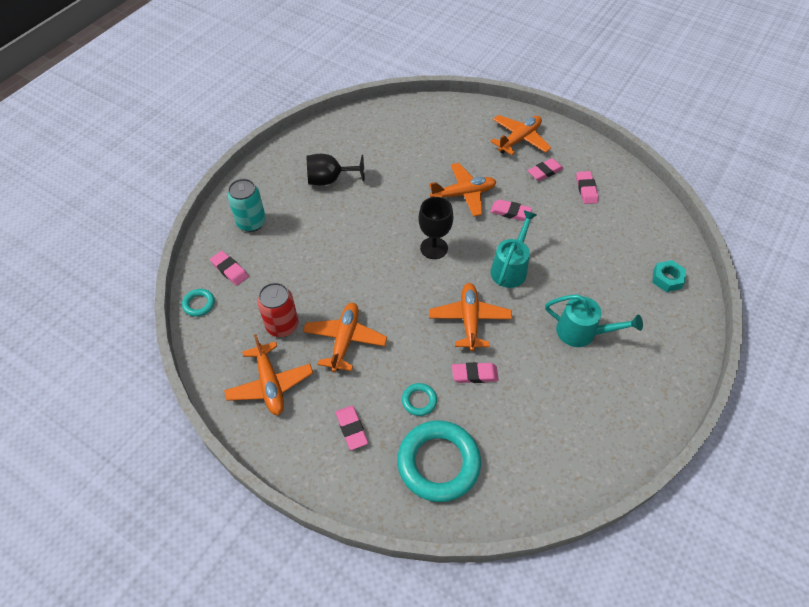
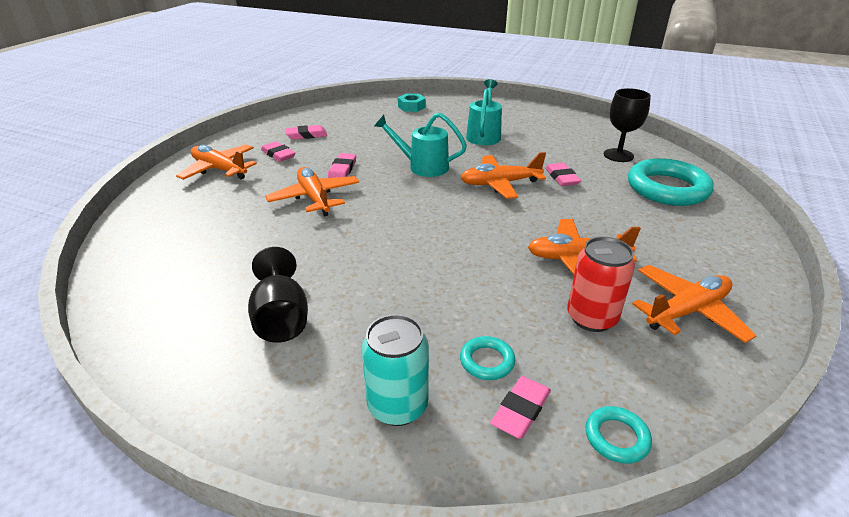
camera: 100 degrees left, 20 degrees down
pink eraser [335,405,368,450] -> none
turquoise ring [402,383,437,416] -> turquoise ring moved to [460,336,515,380]
black goblet [418,197,453,259] -> black goblet moved to [604,88,651,162]

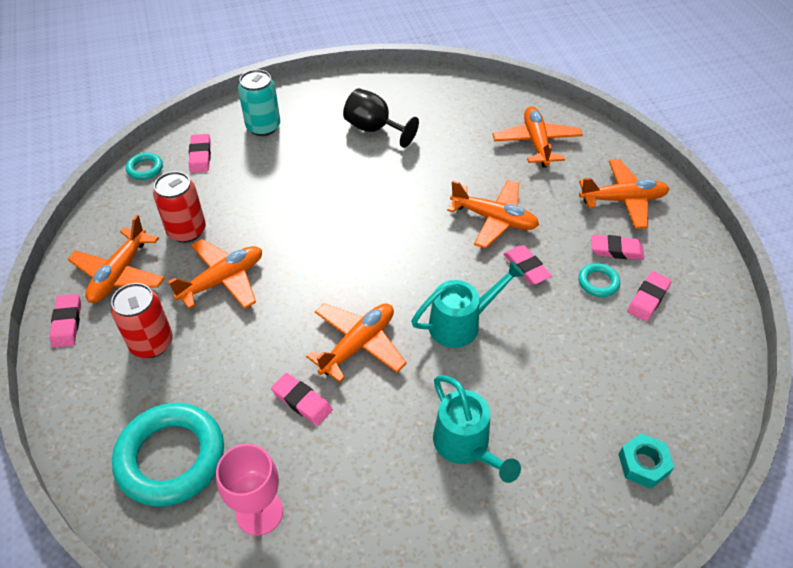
camera: 140 degrees right, 15 degrees up
turquoise ring [460,336,515,380] -> turquoise ring moved to [578,263,620,297]
black goblet [604,88,651,162] -> pink goblet [216,444,283,536]
none -> pink eraser [49,294,81,348]
none -> red can [111,283,173,358]
none -> orange plane [493,106,583,168]

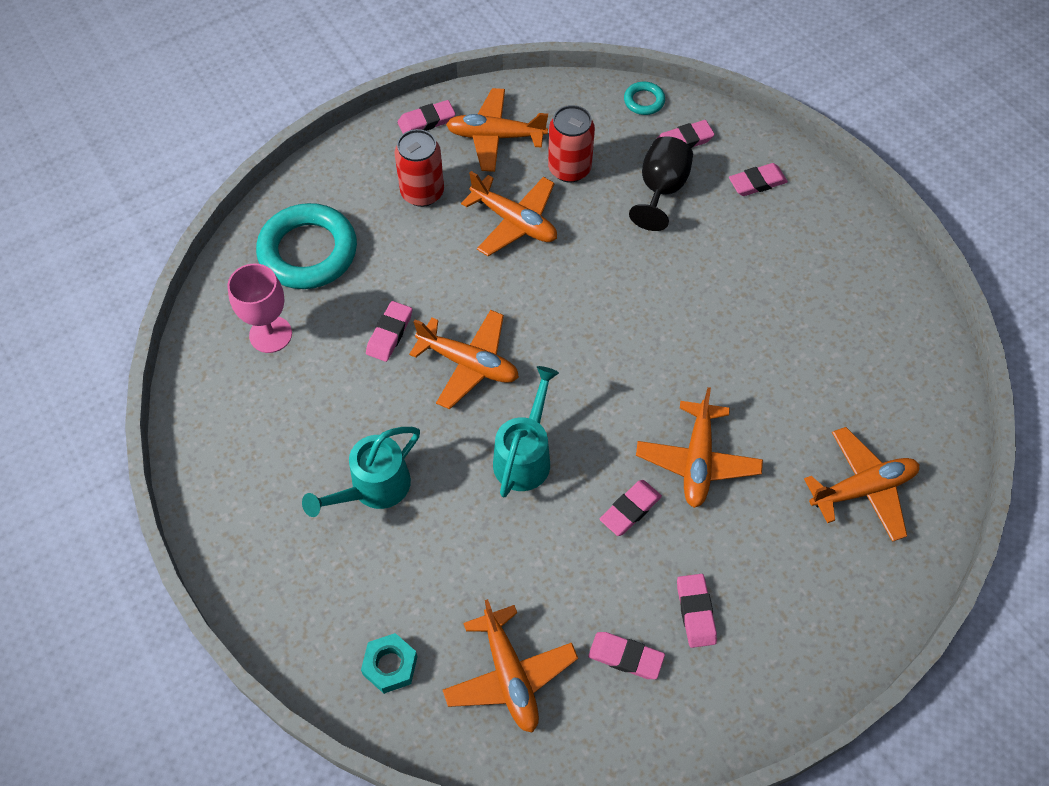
camera: 75 degrees right, 10 degrees up
turquoise can [238,69,280,136] -> pink eraser [729,163,788,196]
black goblet [343,88,419,148] -> black goblet moved to [629,136,693,231]
turquoise watering can [411,261,525,348] -> turquoise watering can turned 120 degrees counterclockwise [493,366,559,497]
turquoise ring [578,263,620,297] -> none
orange plane [579,160,669,229] -> orange plane moved to [443,599,578,733]

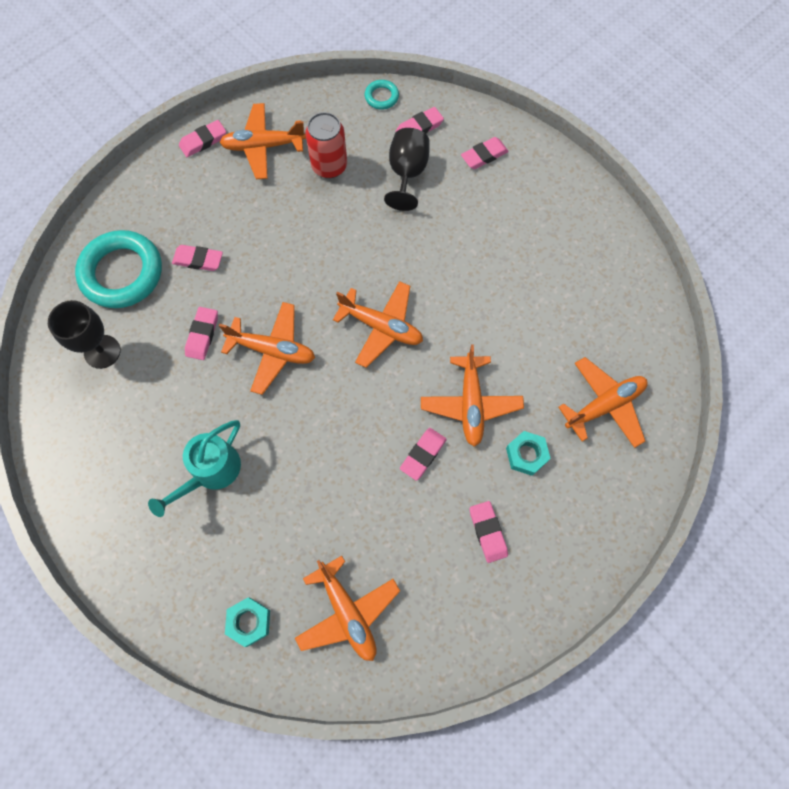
camera: 10 degrees left, 10 degrees up
pink goblet [227,263,292,353] -> black goblet [48,300,120,369]
red can [394,129,444,207] -> none
orange plane [461,171,557,256] -> orange plane moved to [333,281,423,368]
turquoise watering can [493,366,559,497] -> none
pink eraser [588,632,665,679] -> pink eraser moved to [172,245,223,271]
none -> turquoise nut [506,431,551,476]

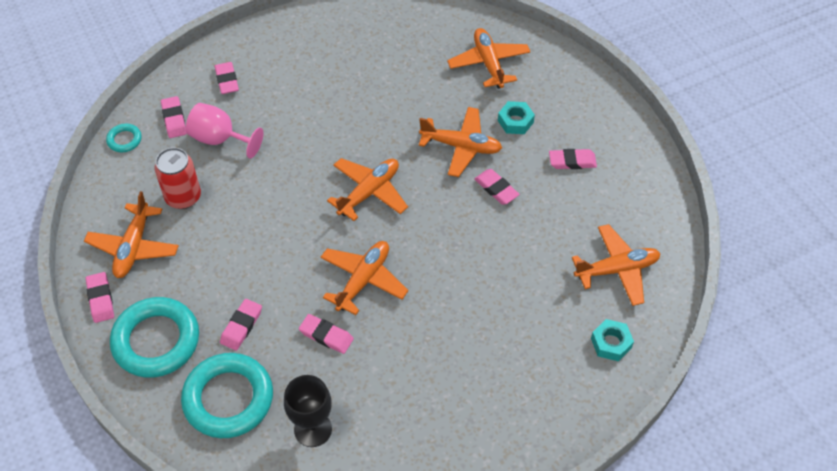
camera: 75 degrees left, 15 degrees down
turquoise watering can [148,420,241,517] -> none
black goblet [384,128,429,211] -> pink goblet [186,103,264,158]
none -> turquoise ring [110,297,199,378]

